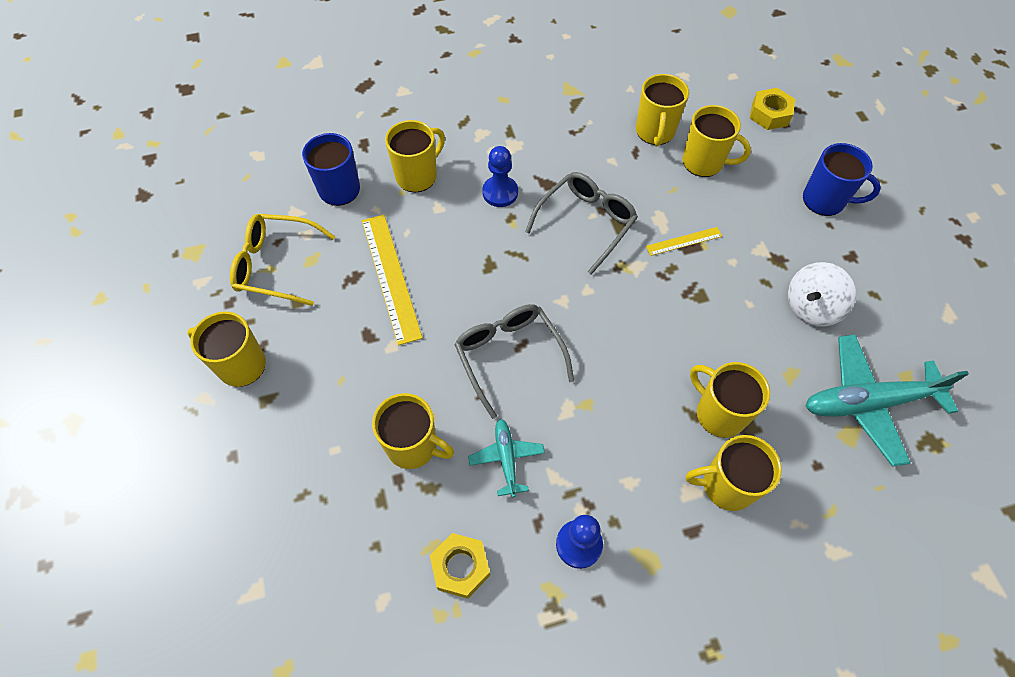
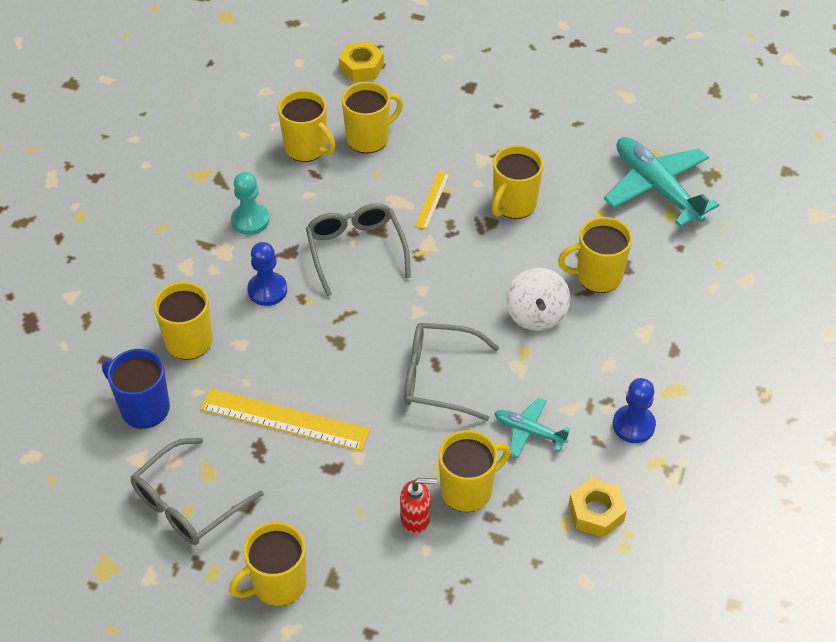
camera: 55 degrees left, 10 degrees down
yellow glasses [230,214,336,306] -> grey glasses [131,438,264,545]
yellow mug [686,435,782,511] -> yellow mug moved to [492,145,543,219]
white spinning top [788,262,856,327] -> white spinning top moved to [506,268,571,331]
blue mug [803,143,881,216] -> none
turquoise plane [805,334,969,467] -> turquoise plane turned 120 degrees clockwise [604,137,719,227]
none -> turquoise pawn [231,172,269,235]
none -> red soap dispenser [400,478,437,534]

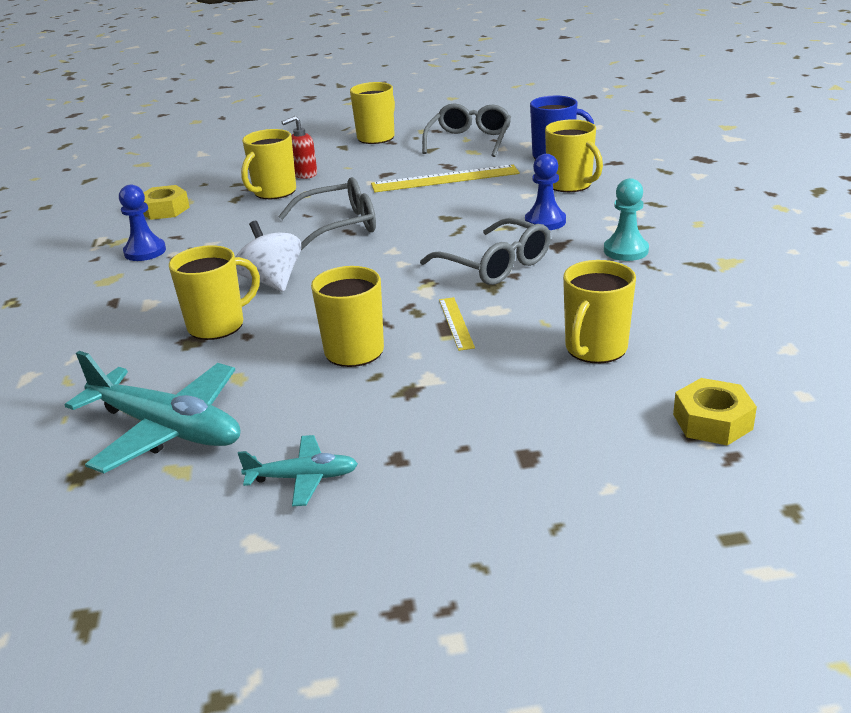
camera: 155 degrees right, 20 degrees down
yellow mug [278,90,335,162] -> none
turquoise plane [494,398,570,457] -> turquoise plane moved to [238,435,358,507]

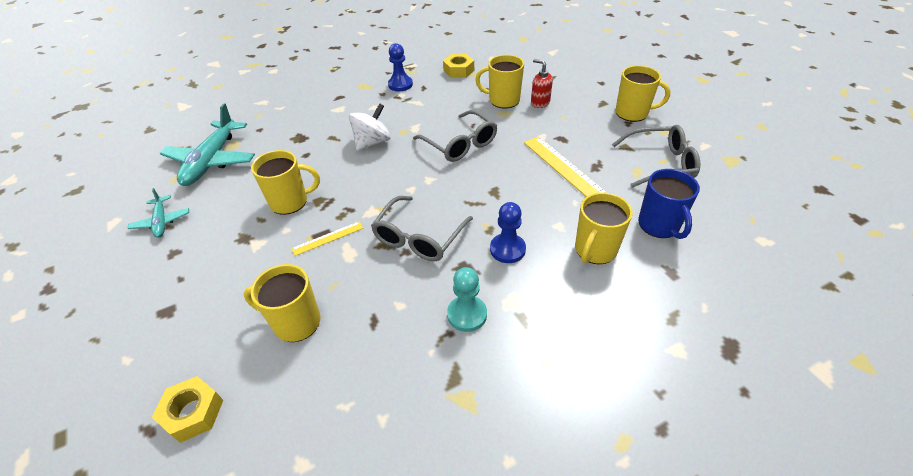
camera: 70 degrees right, 15 degrees up
yellow mug [169,245,260,340] -> none

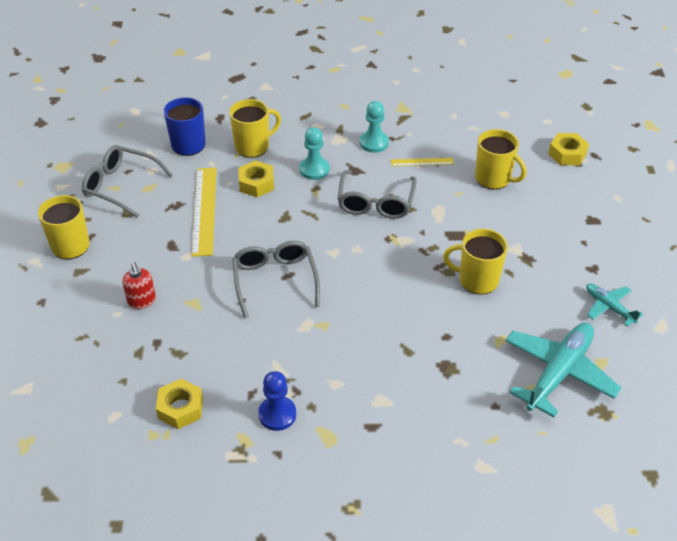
camera: 155 degrees left, 0 degrees up
turquoise plane [128,188,189,238] -> turquoise plane turned 45 degrees counterclockwise [586,284,643,327]
yellow ruler [291,222,363,256] -> yellow ruler moved to [391,158,454,166]
white spinning top [349,103,391,151] -> none
grey glasses [371,196,473,261] -> grey glasses turned 135 degrees clockwise [337,170,417,219]
yellow mug [475,55,524,108] -> none
blue pawn [490,202,526,263] -> turquoise pawn [299,127,330,180]
none -> yellow nut [238,160,274,197]

